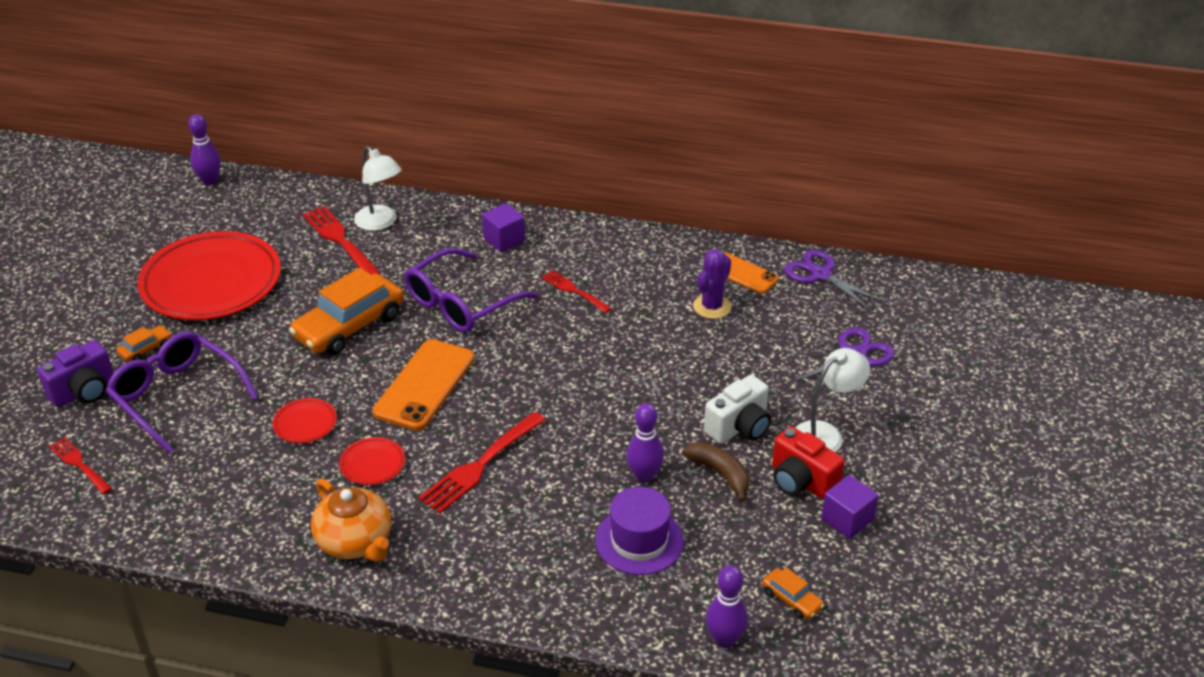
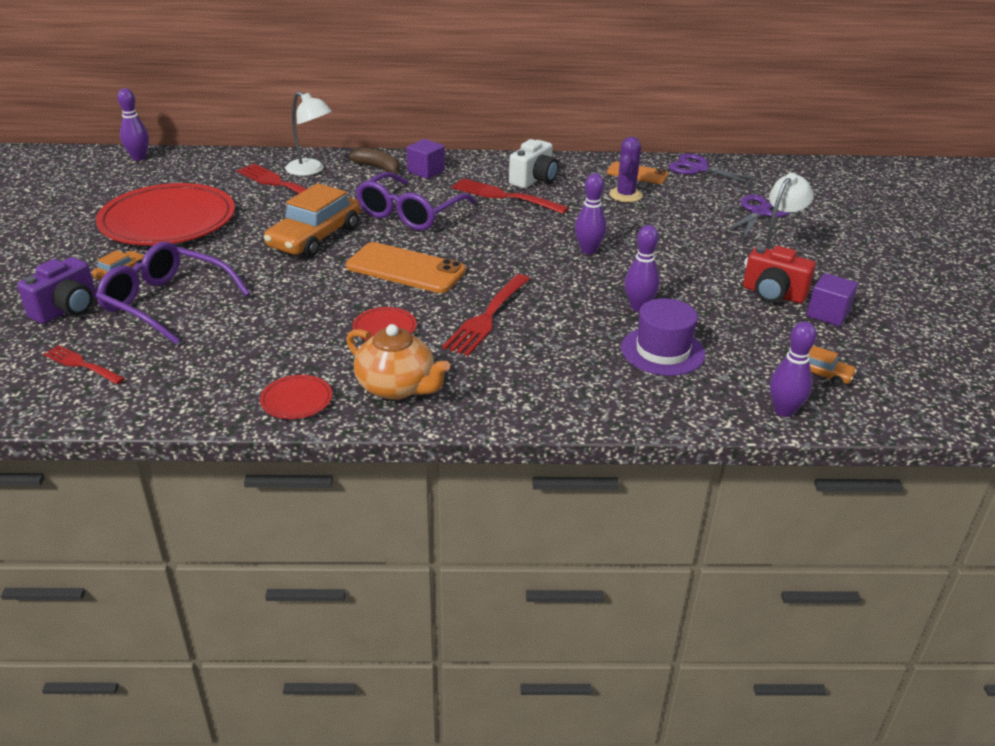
camera: 15 degrees left, 5 degrees down
red plate [272,398,337,443] -> red plate moved to [260,375,332,419]
orange phone [373,339,475,430] -> orange phone turned 75 degrees counterclockwise [346,242,466,293]
red fork [542,270,612,313] -> red fork [452,178,569,214], size x1.63
brown banana [683,442,750,502] -> brown banana moved to [349,148,399,174]
white camera [704,375,771,444] -> white camera moved to [509,139,559,188]
none -> purple bowling pin [575,173,607,254]

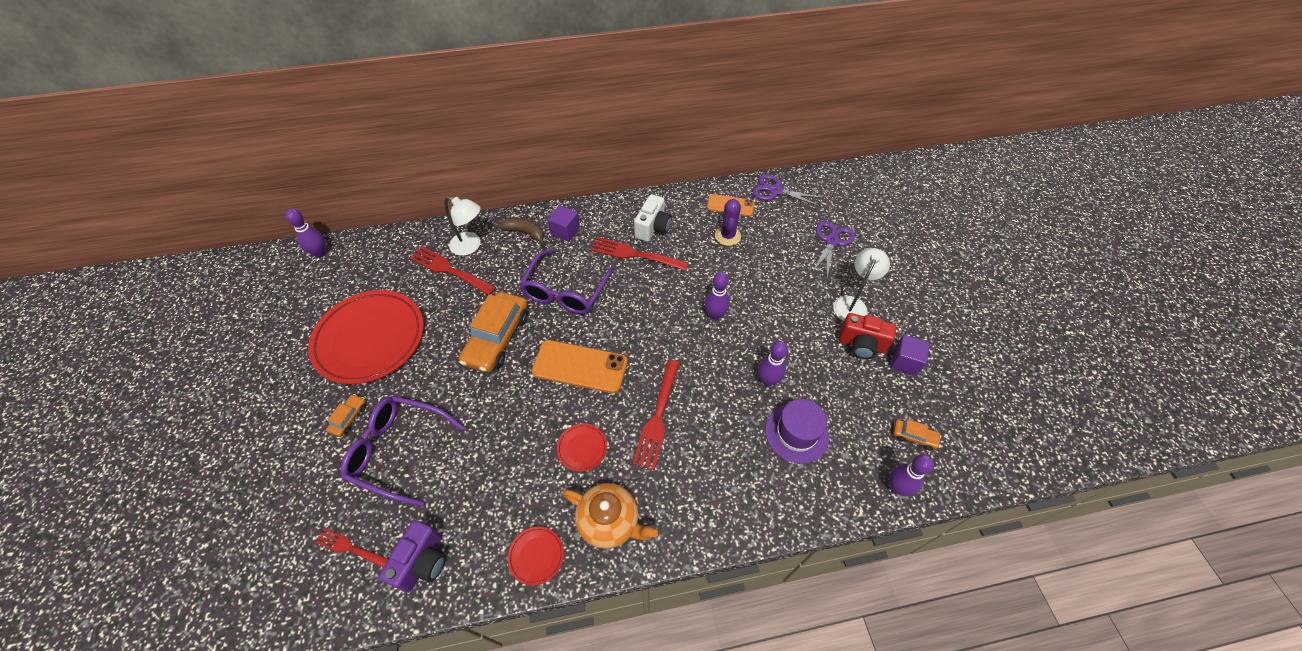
camera: 10 degrees left, 20 degrees up
purple camera [17,257,96,324] -> purple camera moved to [379,520,446,593]

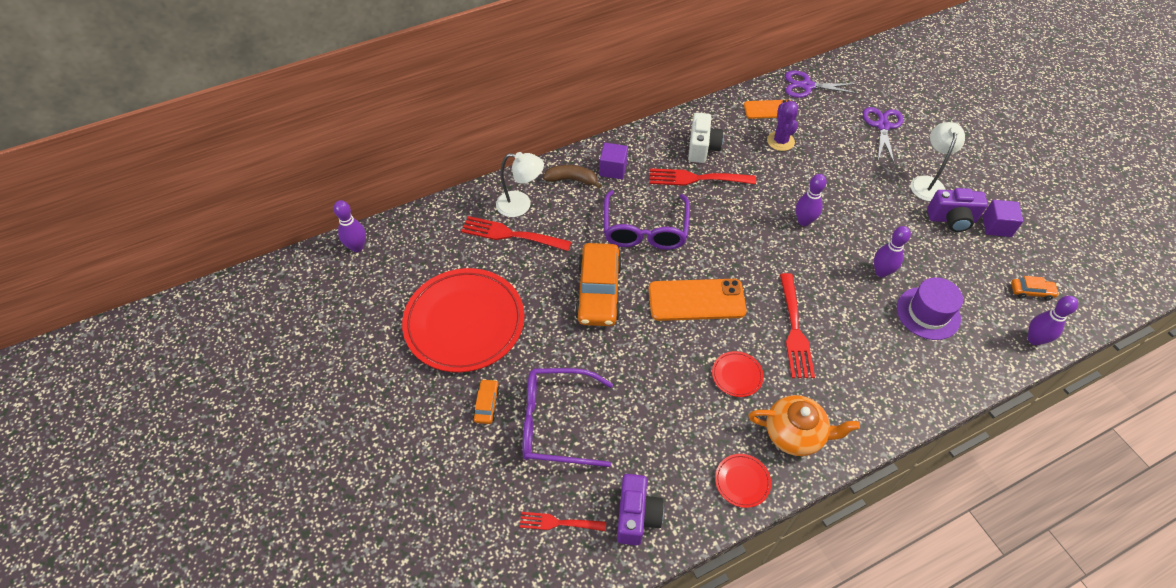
camera: 15 degrees left, 0 degrees up
red camera [839,313,896,359] -> purple camera [927,188,988,232]

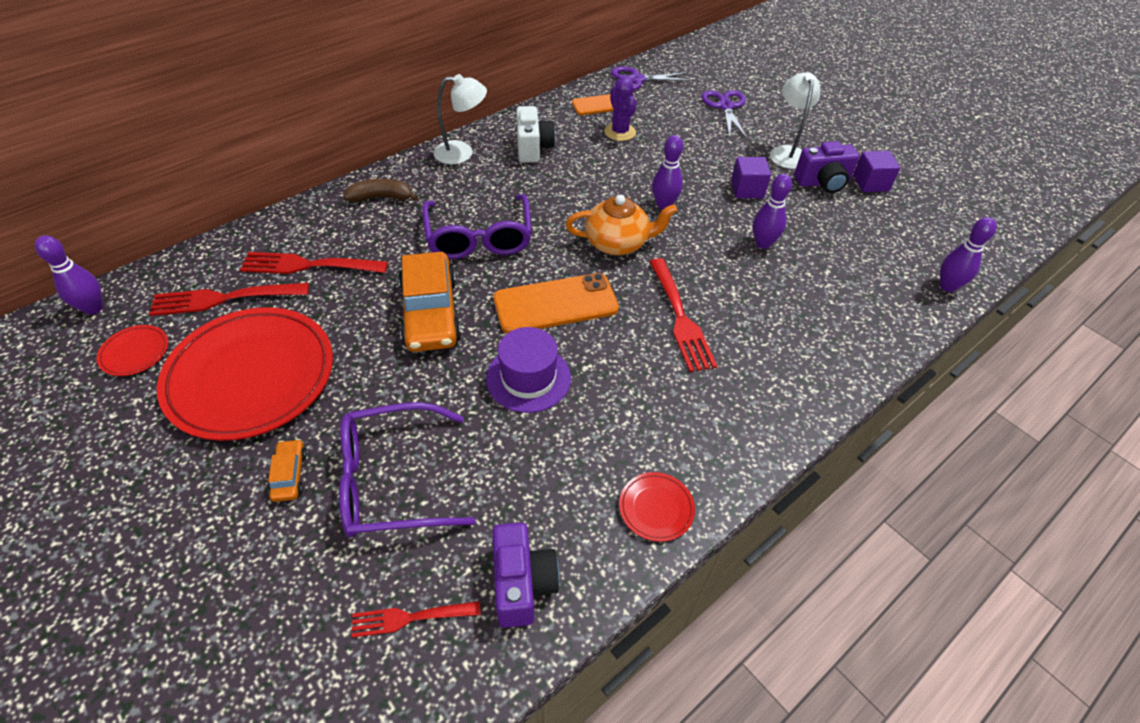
camera: 15 degrees left, 5 degrees down
white lamp [496,152,544,217] -> white lamp moved to [433,74,487,164]
purple cube [599,143,628,179] -> purple cube moved to [731,157,771,198]
red fork [650,168,756,186] -> red fork moved to [149,283,309,316]
red plate [712,351,764,397] -> red plate moved to [97,325,168,376]
orange teapot [749,395,860,456] -> orange teapot moved to [566,195,677,255]
purple hat [897,277,963,340] -> purple hat moved to [486,327,571,413]
orange car [1011,276,1059,300] -> none

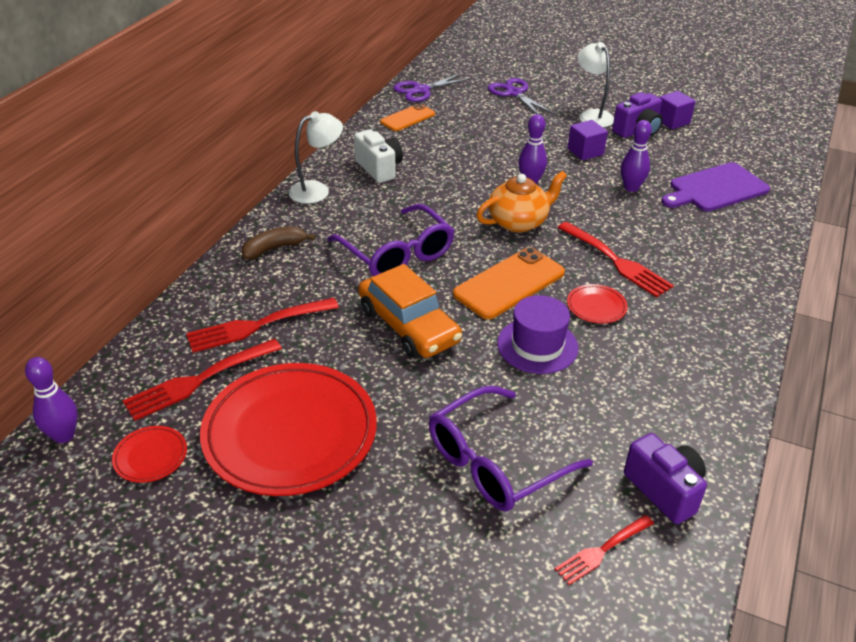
camera: 25 degrees left, 10 degrees down
orange car [268,439,307,502] -> none
purple cactus [605,77,637,141] -> none
red plate [619,472,695,542] -> red plate moved to [567,284,628,324]
purple bowling pin [940,217,997,292] -> none
none -> purple cutting board [662,162,770,212]

